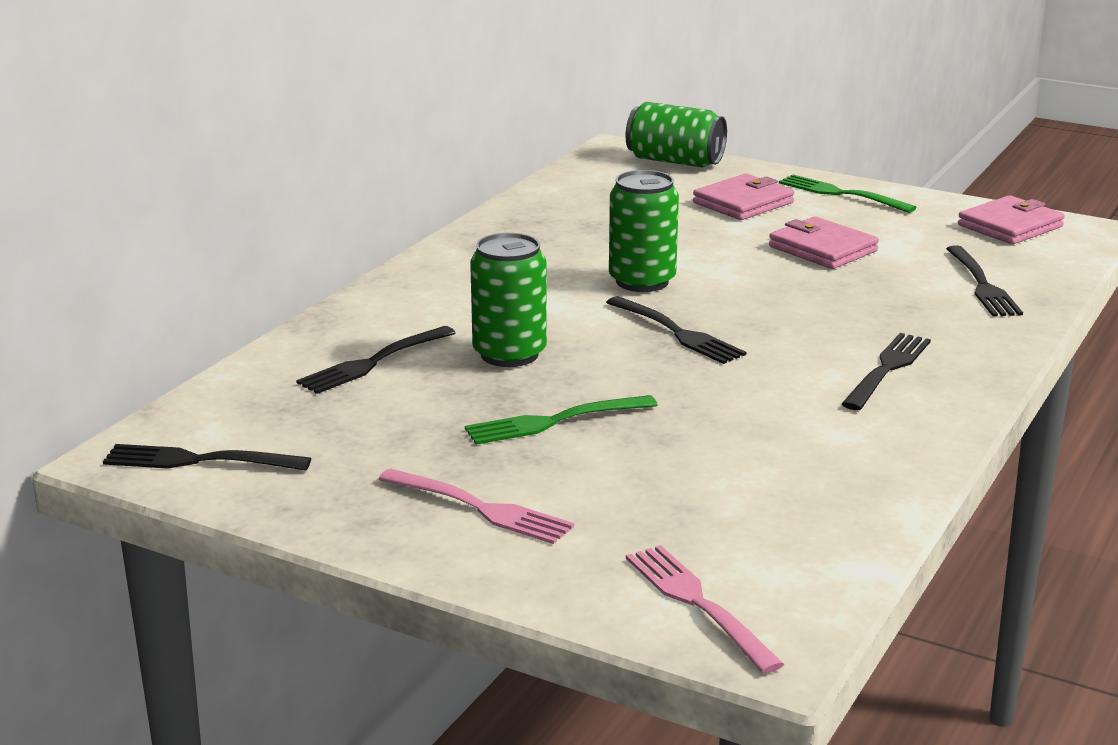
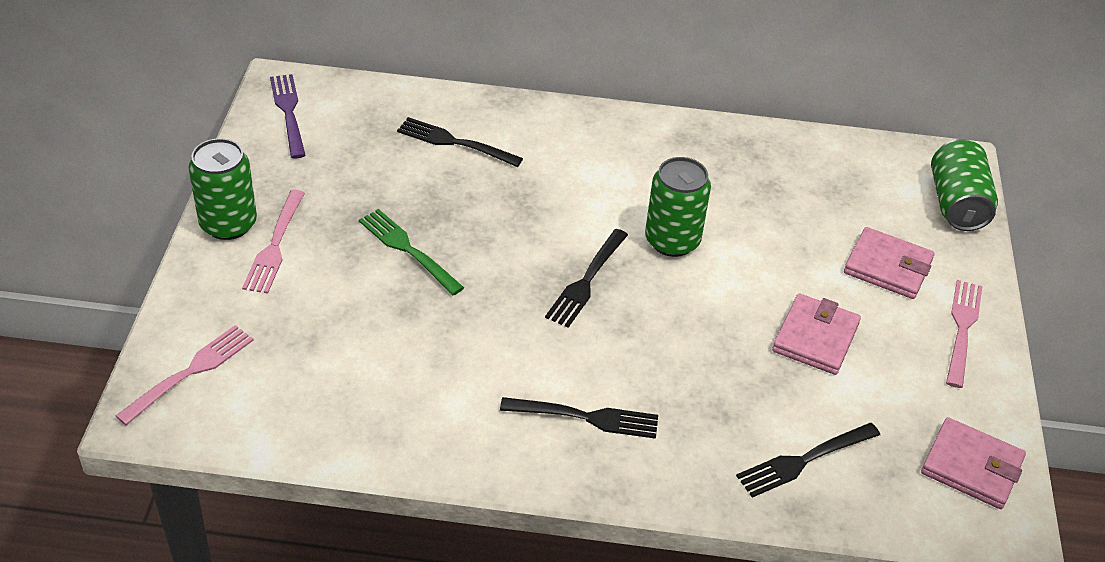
camera: 65 degrees right, 20 degrees up
black fork [103,444,311,470] -> purple fork [270,74,306,158]
green can [470,233,547,367] -> green can moved to [188,138,257,240]
green fork [779,174,916,213] -> pink fork [946,280,983,388]

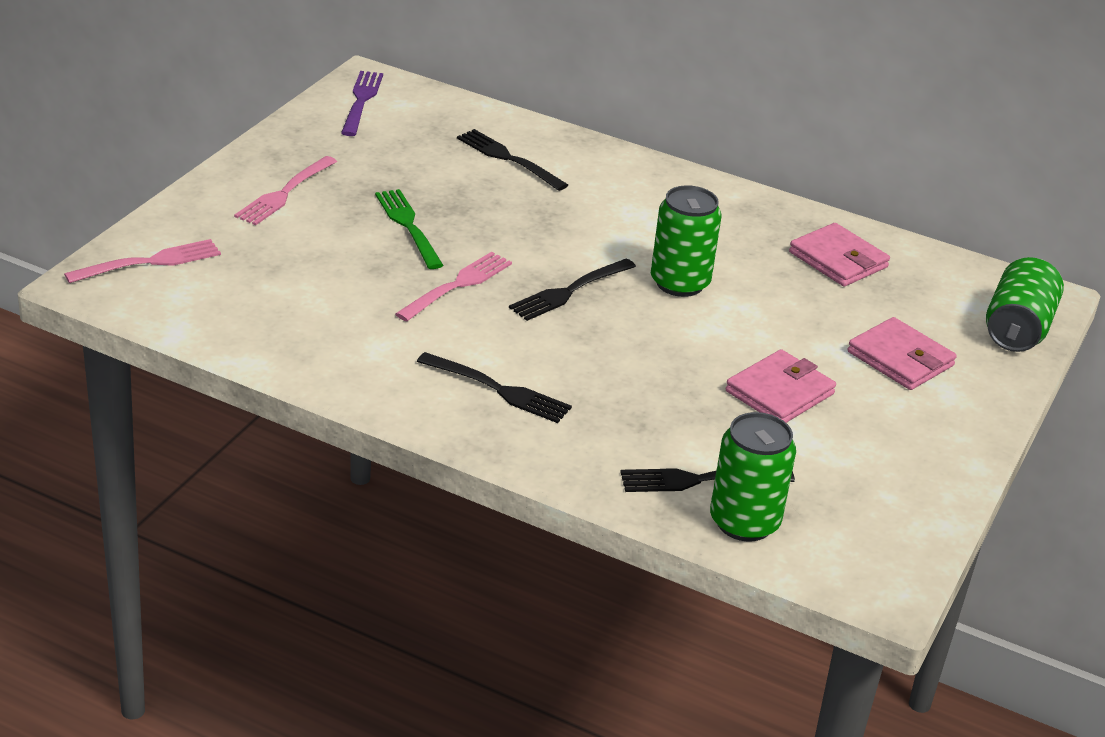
camera: 20 degrees right, 10 degrees down
green can [188,138,257,240] -> green can moved to [710,412,796,542]
pink wallet [921,417,1026,509] -> pink wallet moved to [789,223,890,286]
pink fork [946,280,983,388] -> pink fork moved to [395,252,512,322]

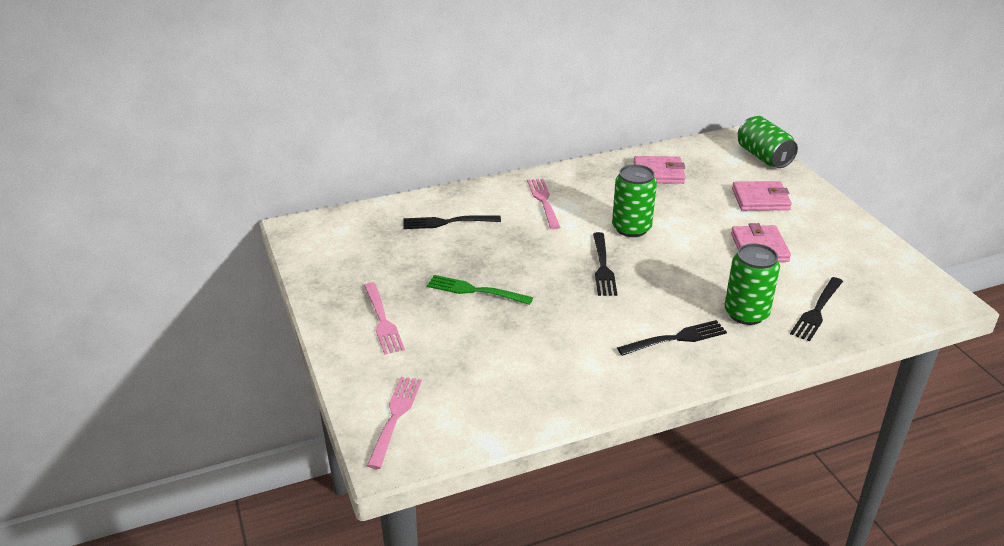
camera: 45 degrees left, 0 degrees up
purple fork [341,71,383,136] -> none
pink fork [395,252,512,322] -> pink fork moved to [527,178,561,230]
green can [710,412,796,542] -> green can moved to [724,243,780,325]

